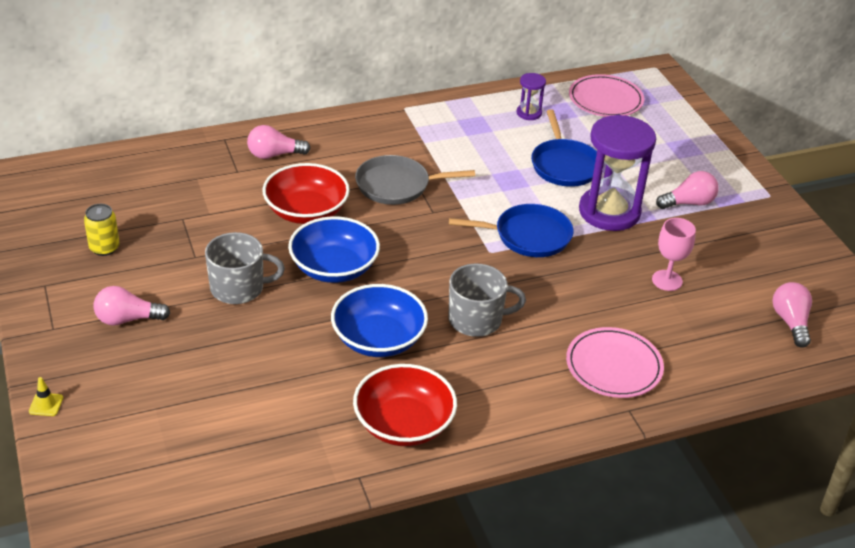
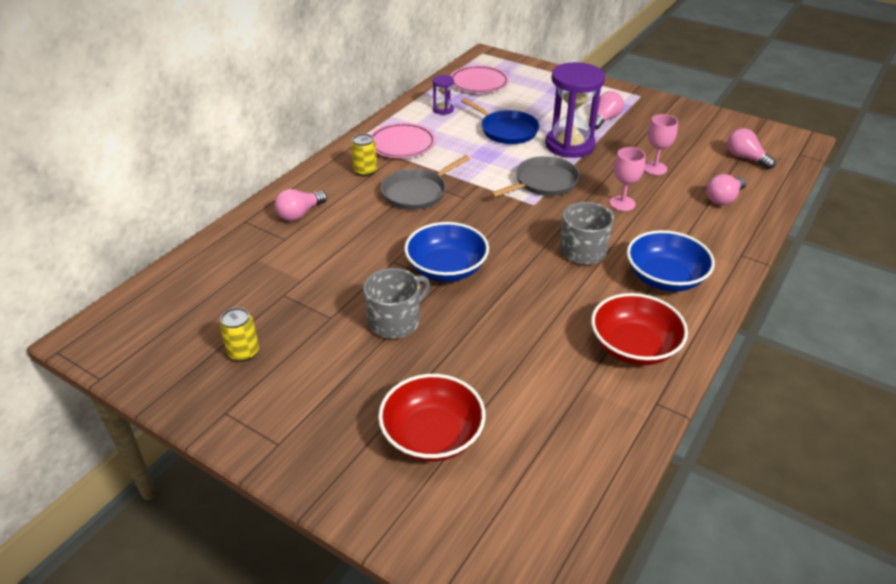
camera: 35 degrees left, 0 degrees up
yellow traffic cone [29,377,63,416] -> none
pink light bulb [94,286,170,326] -> pink light bulb moved to [706,174,746,205]
red bowl [262,163,350,224] -> red bowl moved to [378,374,486,462]
blue bowl [331,284,428,357] -> blue bowl moved to [627,230,715,292]
blue pan [449,204,573,257] -> grey pan [490,156,580,197]
pink plate [566,327,664,398] -> pink plate moved to [370,123,436,158]
none -> yellow can [351,134,377,176]
none -> pink goblet [610,147,645,211]

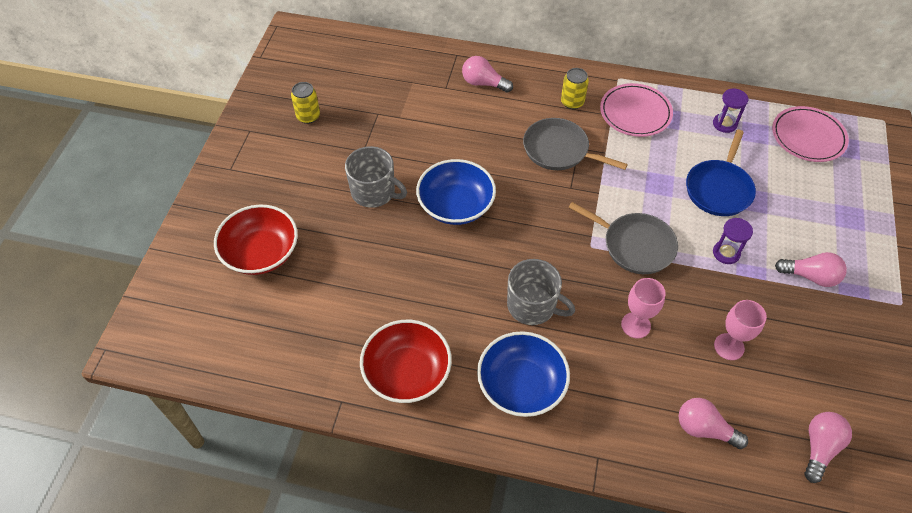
camera: 70 degrees right, 15 degrees up
purple hourglass [545,62,605,158] -> purple hourglass [713,218,753,264], size x0.45

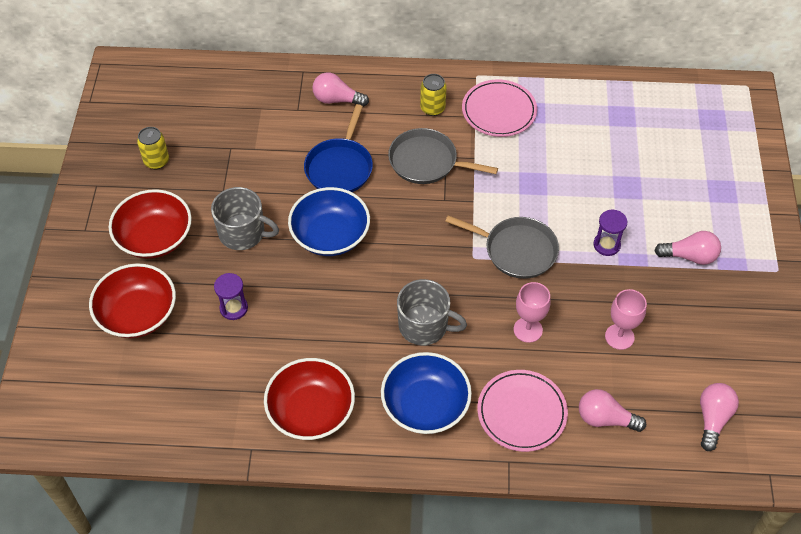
camera: 10 degrees left, 0 degrees up
blue pan [686,129,756,216] -> blue pan moved to [304,104,373,192]
purple hourglass [713,88,748,133] -> purple hourglass moved to [214,273,248,320]
pink plate [772,106,849,162] -> pink plate moved to [477,370,568,452]
none -> red bowl [109,189,192,259]

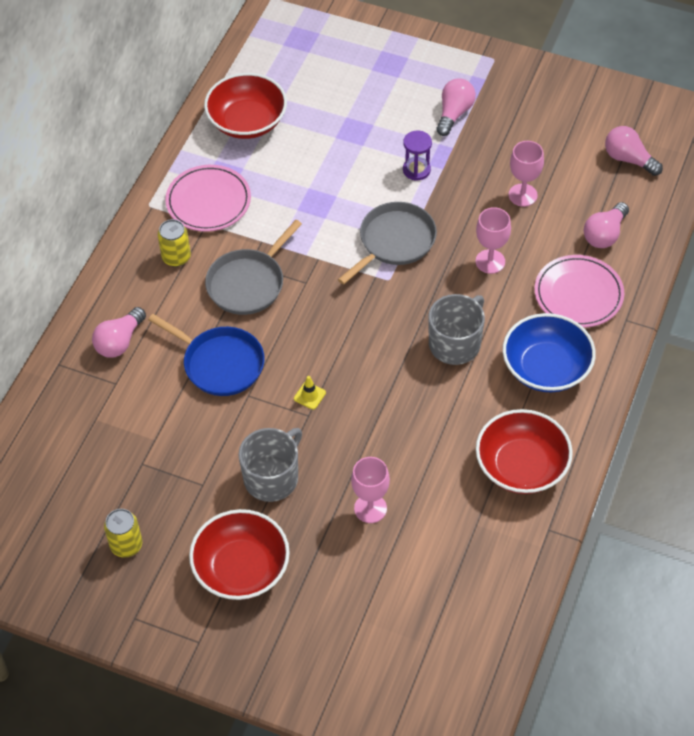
camera: 70 degrees left, 0 degrees up
red bowl [89,263,176,338] -> red bowl moved to [204,73,287,139]
purple hourglass [214,273,248,320] -> pink goblet [351,457,390,523]
blue bowl [288,187,370,256] -> yellow traffic cone [294,376,326,409]

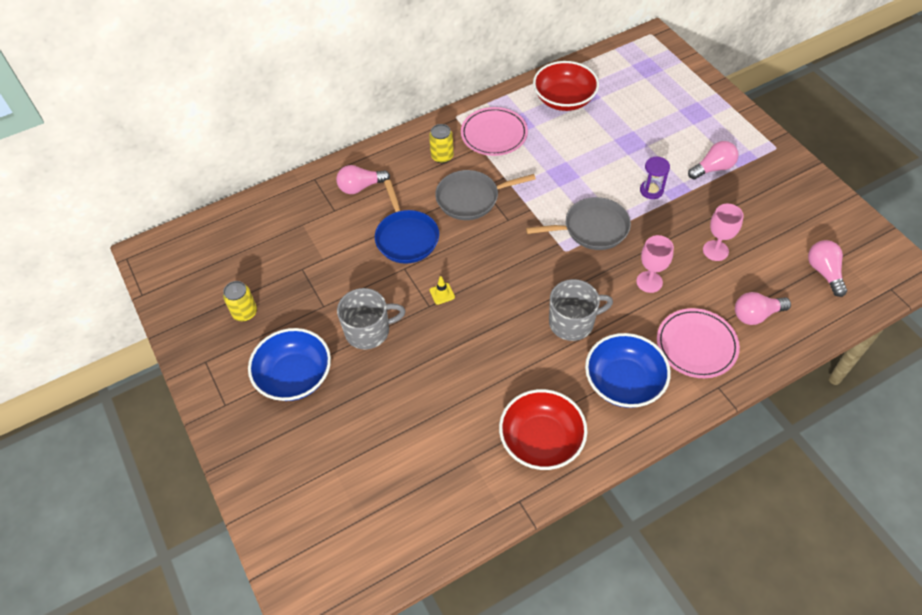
camera: 40 degrees right, 0 degrees up
red bowl [189,509,290,600] -> blue bowl [248,328,331,401]
pink goblet [351,457,390,523] -> none

